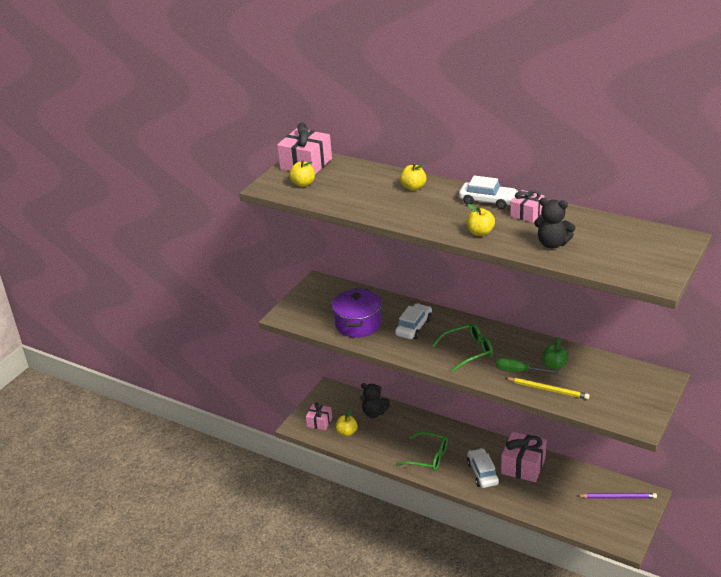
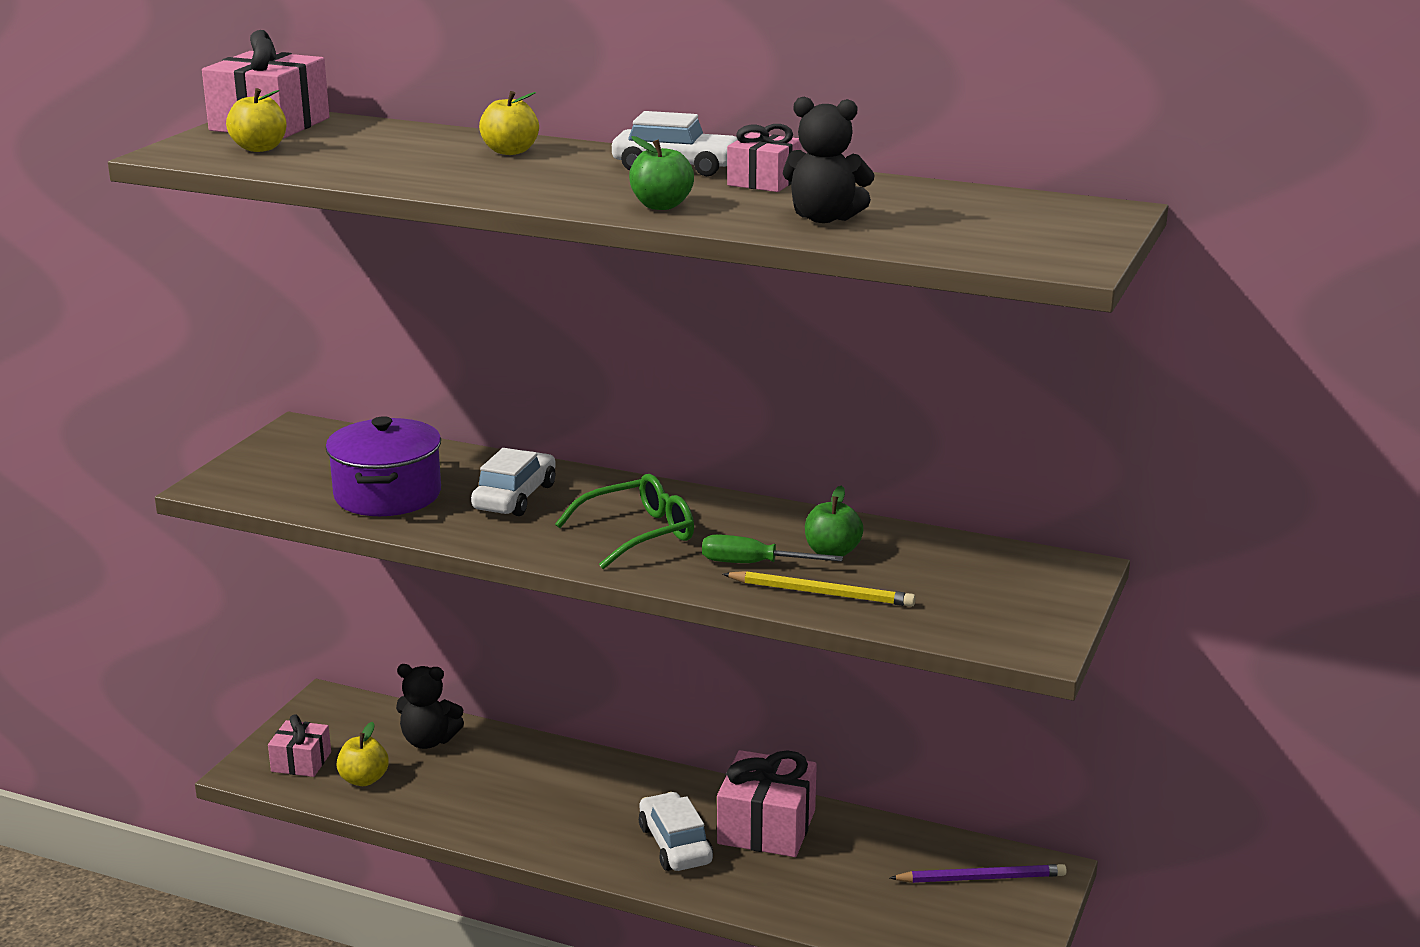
camera: 10 degrees left, 10 degrees down
green glasses [396,432,448,471] -> none
yellow apple [466,204,495,236] -> green apple [629,136,694,210]

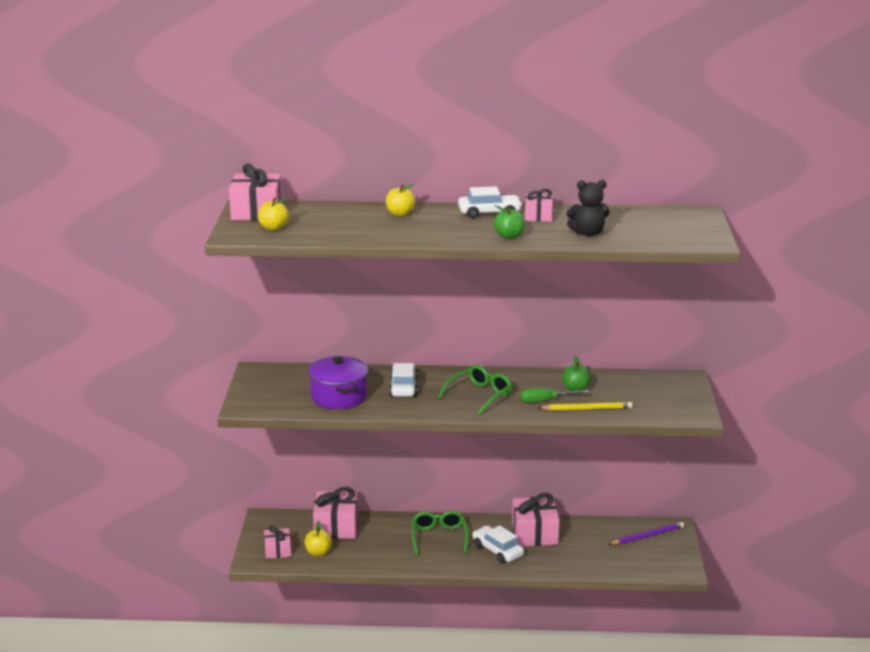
camera: 20 degrees left, 0 degrees up
black teddy bear [396,664,464,749] -> pink gift [313,487,358,539]
none -> green glasses [412,511,468,556]

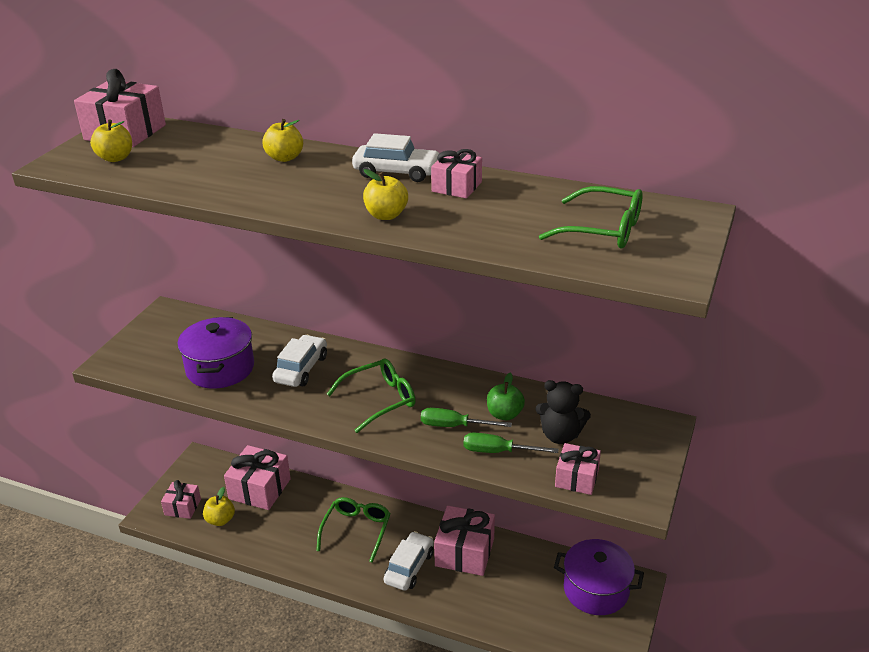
camera: 20 degrees right, 10 degrees up
white car [472,525,524,563] -> white car turned 45 degrees clockwise [384,531,434,591]
green apple [494,205,525,239] -> yellow apple [363,169,408,220]
yellow pencil [538,402,633,410] -> green screwdriver [464,432,558,453]
black teddy bear [566,180,609,237] -> black teddy bear moved to [536,380,591,444]
purple pencil [608,522,684,545] -> purple pot [554,539,644,615]
none -> green glasses [539,186,643,248]
none -> pink gift [555,443,601,495]

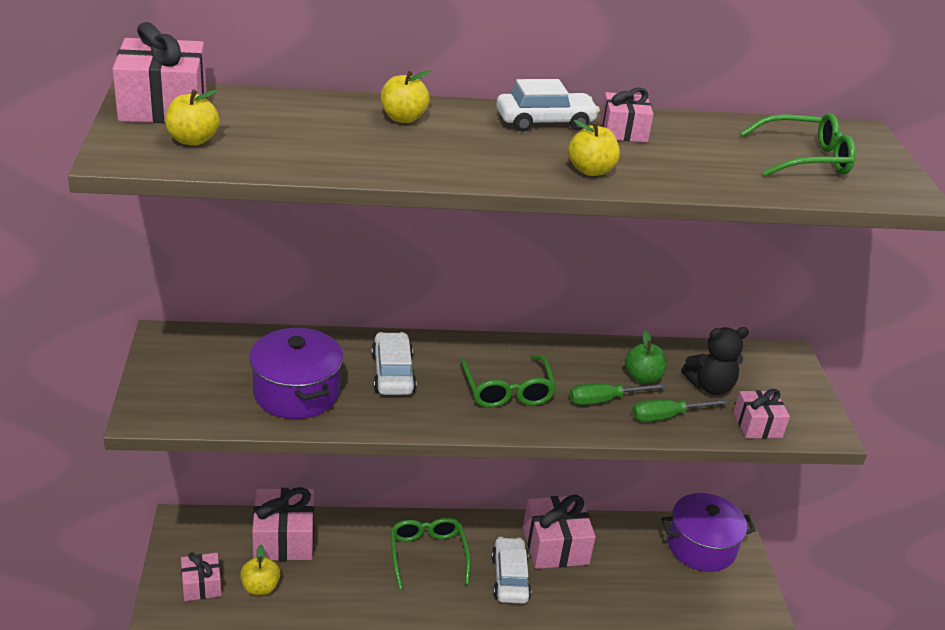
camera: 30 degrees left, 0 degrees up
green glasses [327,358,416,433] -> green glasses turned 135 degrees clockwise [460,355,556,408]

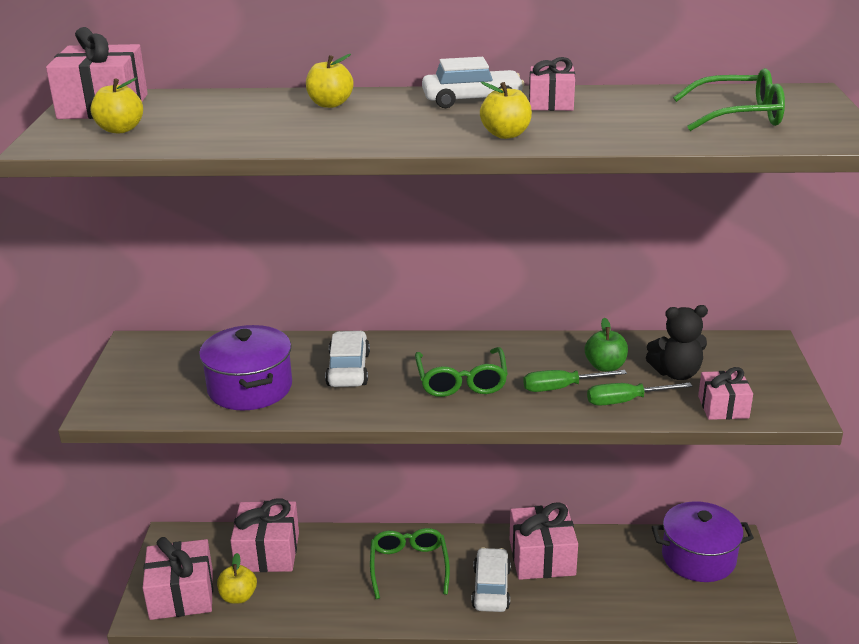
camera: 10 degrees right, 5 degrees down
pink gift [181,552,221,601] -> pink gift [143,537,213,620], size x1.70

